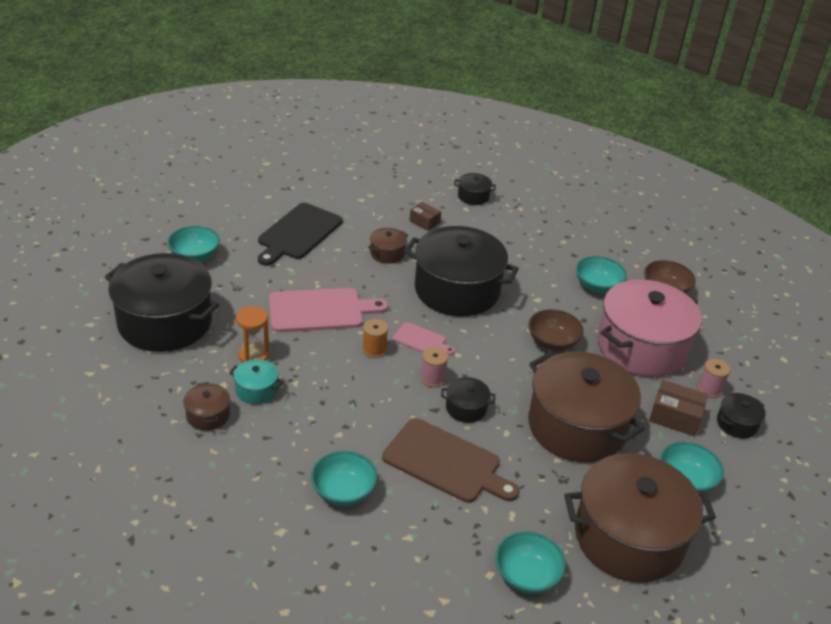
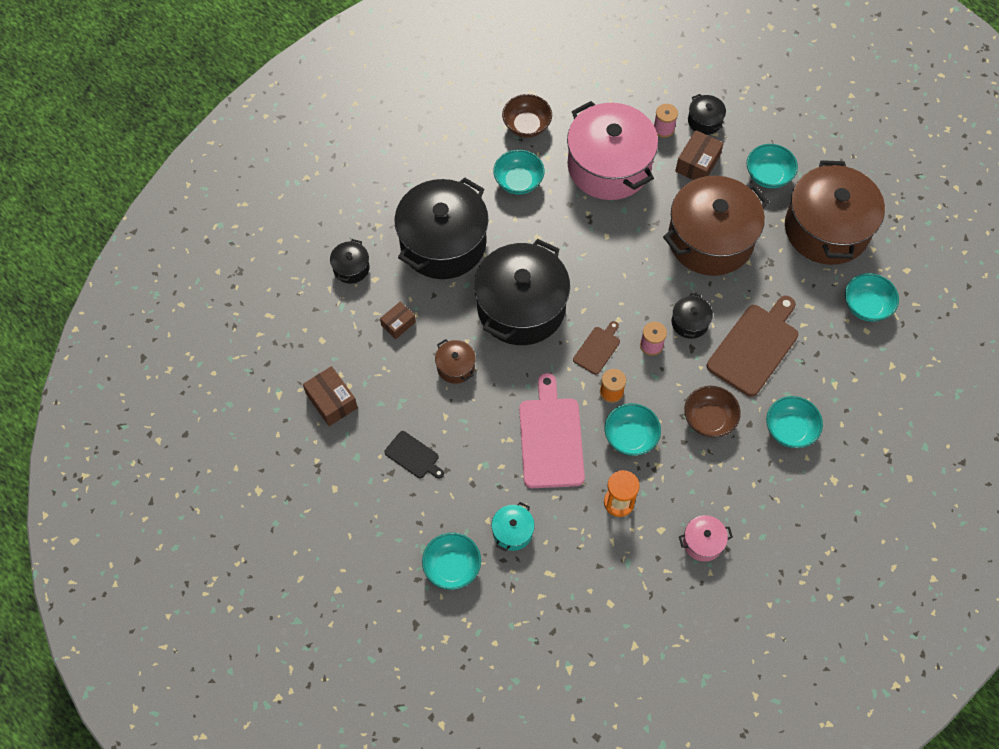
camera: 80 degrees left, 25 degrees up
black pot [105,253,219,352] -> black pot moved to [394,177,488,279]
brown pot [183,382,230,431] -> pink pot [679,515,733,562]
turquoise pot [229,359,283,404] -> turquoise pot moved to [492,502,535,551]
black cutting board [258,203,342,266] -> black cutting board [384,431,444,479], size x0.52
pink cutting board [393,322,455,355] -> brown cutting board [573,321,620,375]
brown bowl [528,309,584,351] -> brown bowl moved to [684,386,741,437]
none -> brown box [303,366,358,426]
none -> turquoise bowl [605,403,661,456]

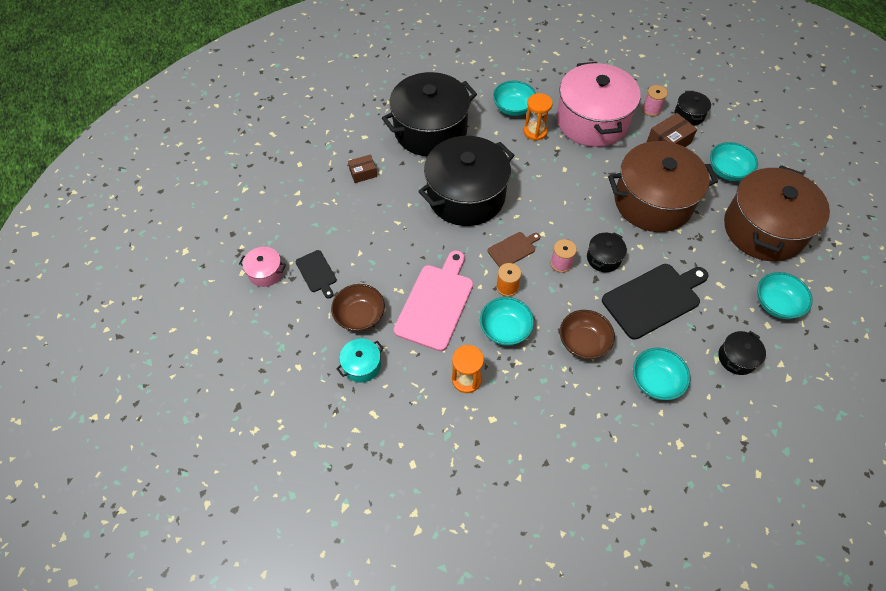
camera: 25 degrees right, 5 degrees down
brown box [303,366,358,426] -> none
black pot [330,239,370,284] -> black pot moved to [718,331,766,375]
turquoise bowl [422,533,481,590] -> none
brown pot [435,339,476,384] -> none
brown bowl [502,94,552,138] -> brown bowl moved to [331,284,385,332]
pink pot [679,515,733,562] -> pink pot moved to [239,247,286,287]
brown cutting board [707,296,798,397] -> black cutting board [602,264,708,340]
none -> orange hourglass [524,93,553,141]

